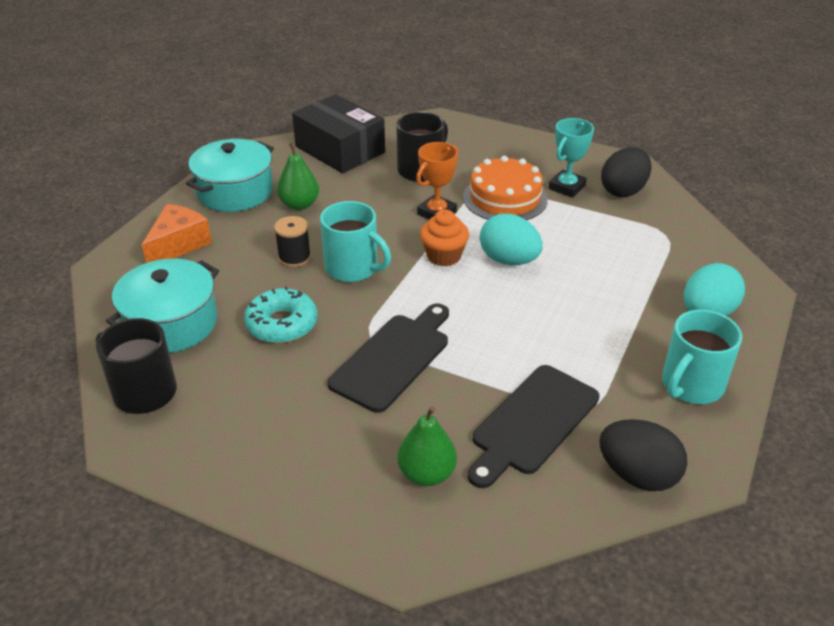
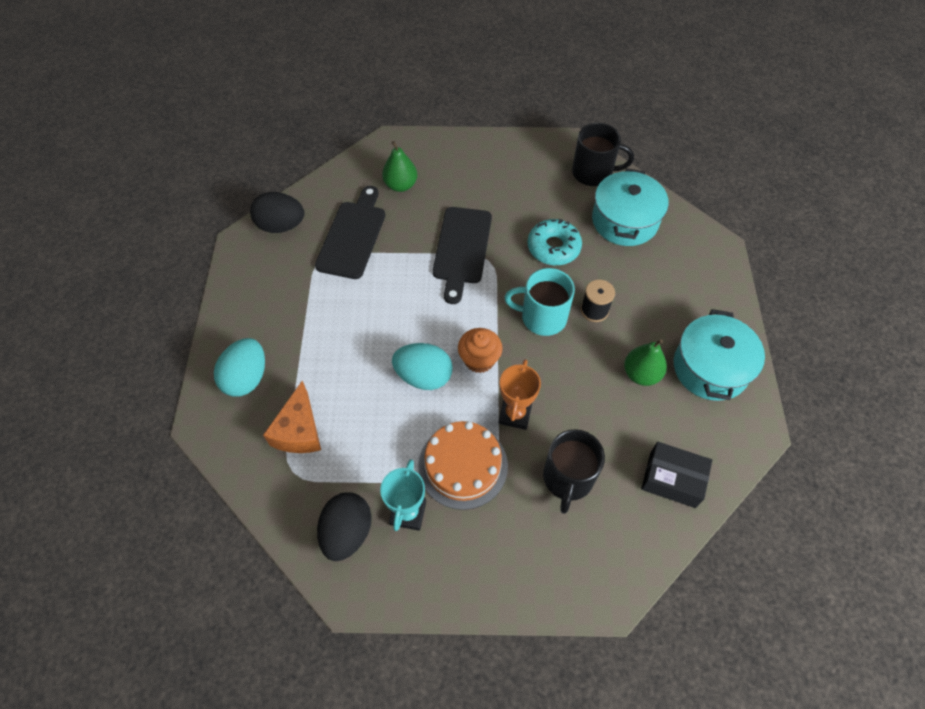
camera: 155 degrees right, 20 degrees up
orange cheese [142,204,212,263] -> orange cheese moved to [263,381,321,453]
black box [292,94,385,174] -> black box [641,442,712,508], size x0.65
turquoise mug [662,310,742,404] -> none

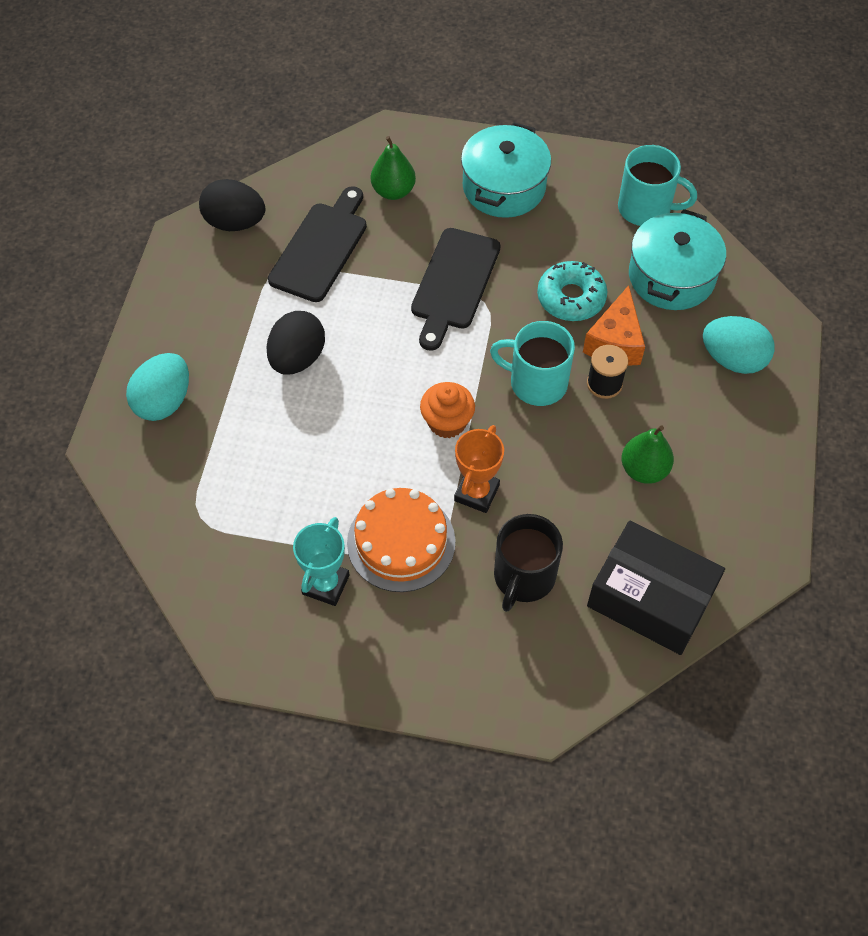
camera: 10 degrees right, 0 degrees up
orange cheese [263,381,321,453] -> orange cheese moved to [583,285,645,366]
black egg [317,492,372,561] -> black egg moved to [266,311,325,375]
turquoise egg [392,343,453,390] -> turquoise egg moved to [703,316,775,374]
black mug [572,123,634,186] -> turquoise mug [618,145,697,226]
black box [641,442,712,508] -> black box [587,520,725,655], size x1.54
turquoise pot [674,309,765,401] -> turquoise pot moved to [461,122,551,218]

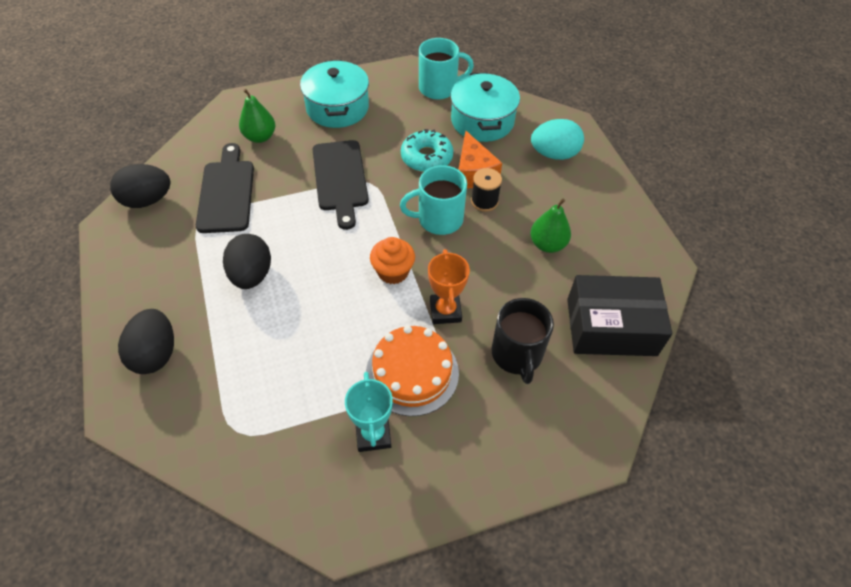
camera: 30 degrees left, 5 degrees down
turquoise egg [126,353,189,421] -> black egg [118,309,174,374]

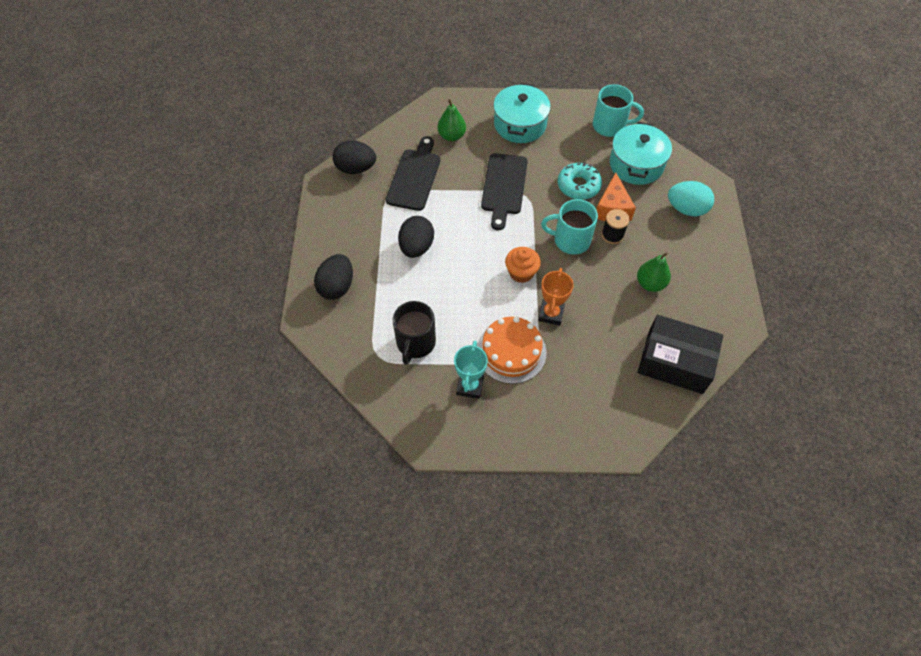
camera: 20 degrees right, 5 degrees up
black mug [492,298,554,384] -> black mug moved to [393,301,436,365]

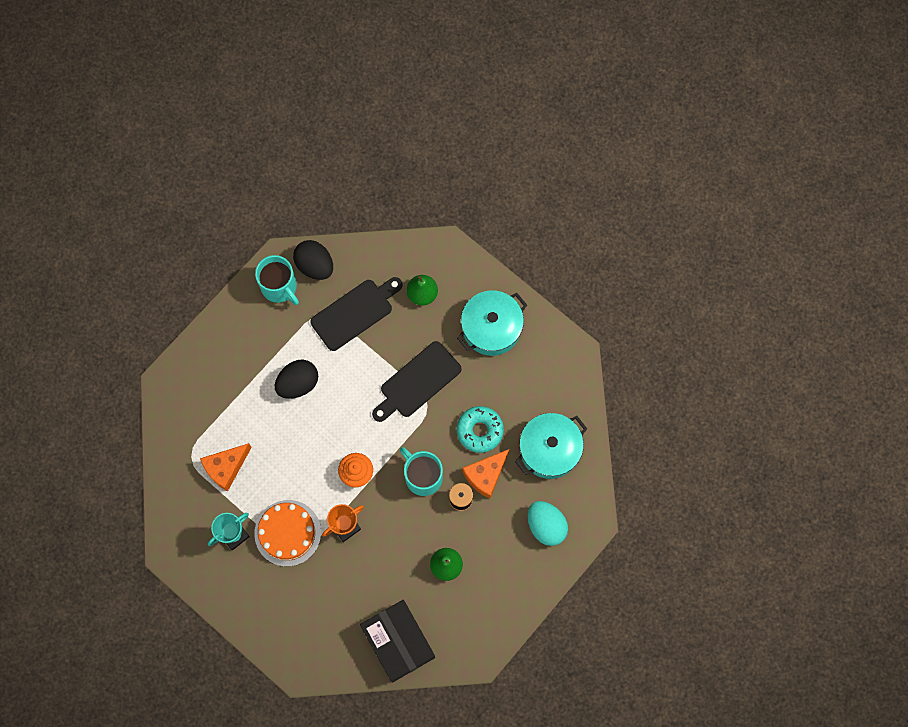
camera: 40 degrees right, 15 degrees up
black egg [314,254,353,300] -> none
black mug [393,301,436,365] -> orange cheese [200,443,252,492]
turquoise mug [593,84,644,137] -> turquoise mug moved to [255,255,299,305]

